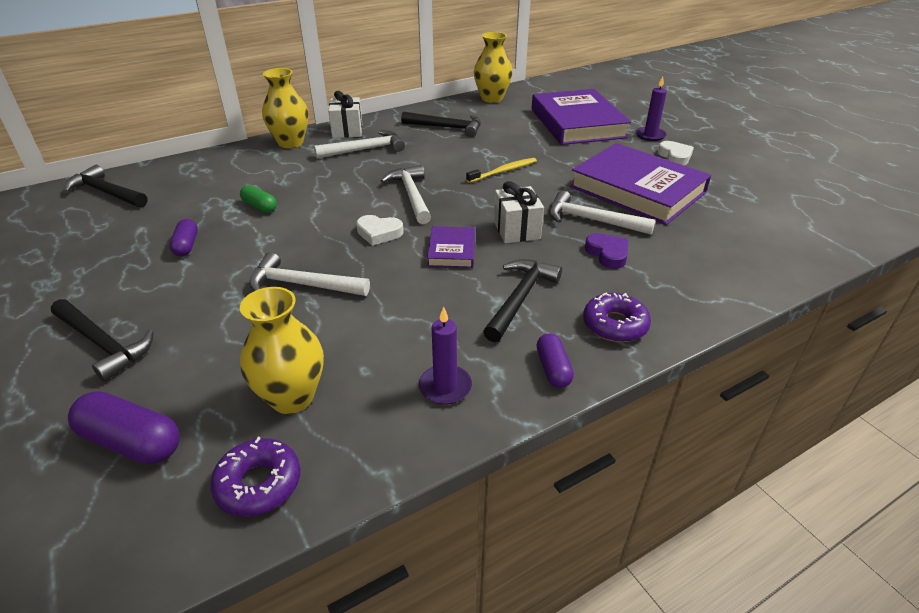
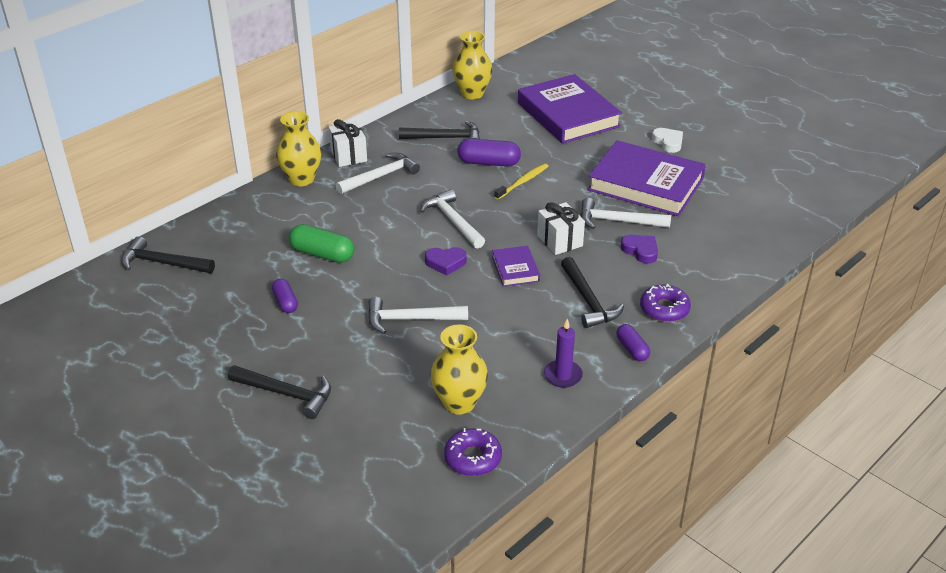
camera: 15 degrees left, 0 degrees up
purple capsule [68,392,179,464] -> purple capsule moved to [458,139,521,167]
green capsule [240,185,277,213] -> green capsule [289,224,354,263], size x1.62
white heart [356,215,403,246] -> purple heart [425,247,467,276]
black hammer [483,259,562,342] -> black hammer turned 150 degrees clockwise [561,257,624,328]
purple candle [635,76,667,141] -> none

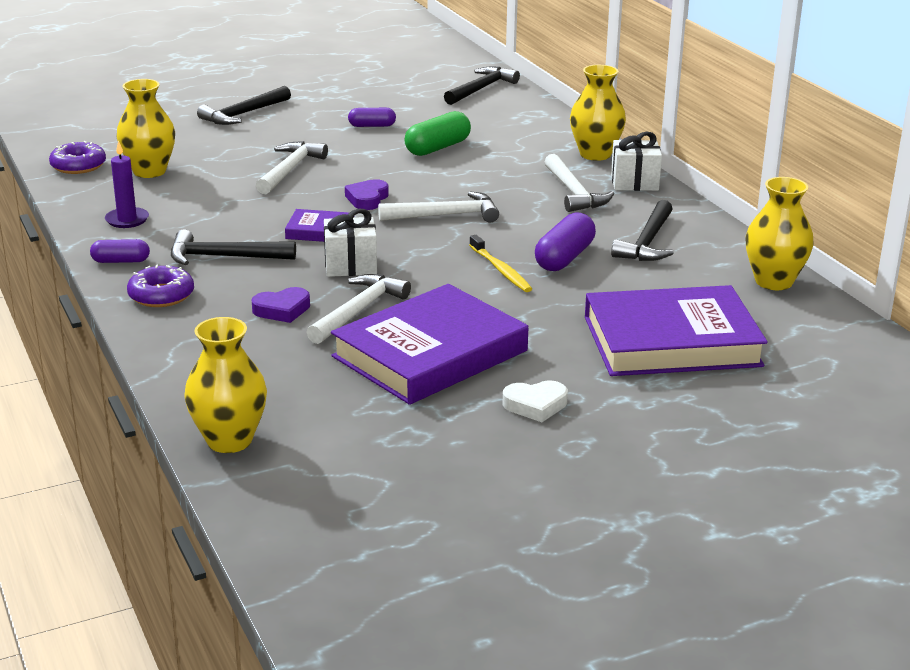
camera: 110 degrees right, 10 degrees down
none -> yellow vase [184,317,267,453]

